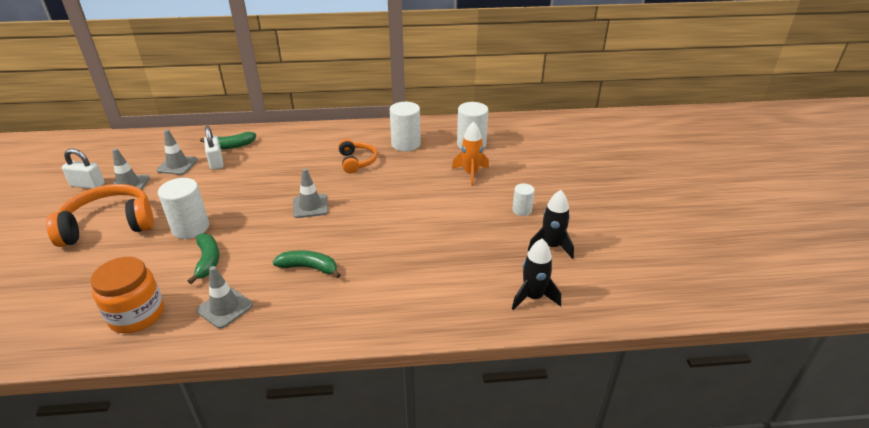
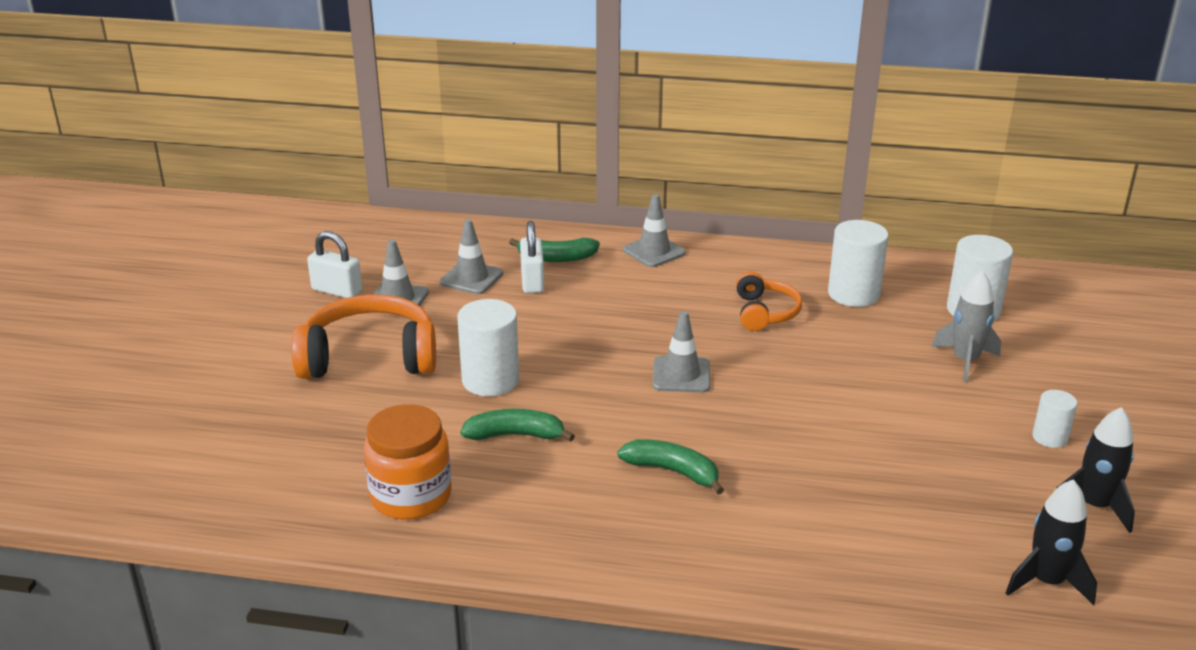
camera: 15 degrees right, 5 degrees down
green banana [188,233,219,284] -> green banana turned 90 degrees counterclockwise [461,409,575,442]
grey traffic cone [196,266,253,329] -> grey traffic cone moved to [623,194,686,267]
orange rocket [452,121,489,186] -> grey rocket [932,271,1001,383]

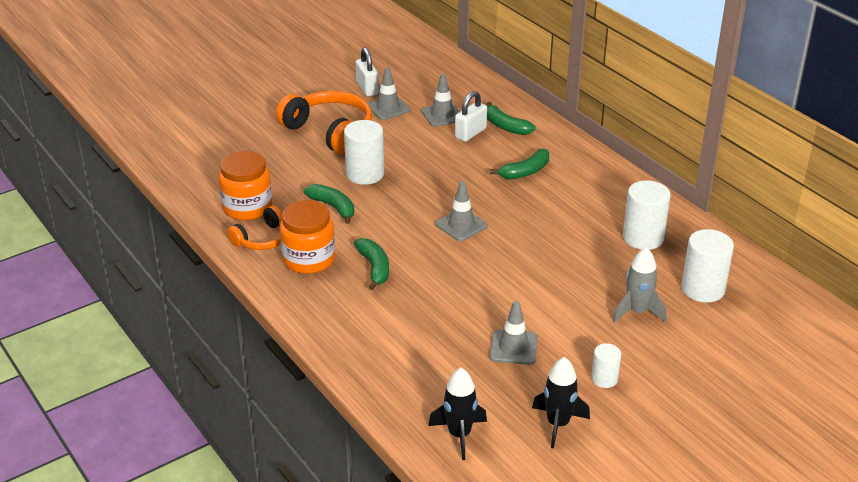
camera: 45 degrees right, 5 degrees up
grey traffic cone [623,194,686,267] -> grey traffic cone moved to [490,301,538,365]
orange headphones [736,271,802,331] -> orange headphones moved to [227,206,282,250]
none -> orange jar [280,200,335,274]
none -> green banana [490,149,549,180]

